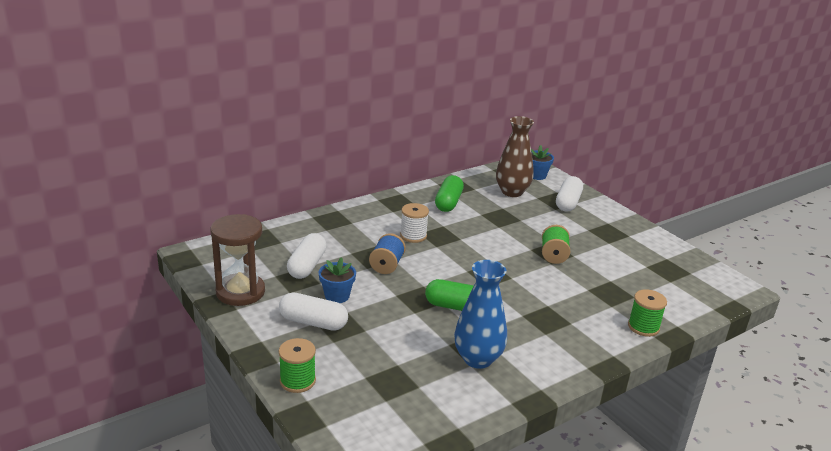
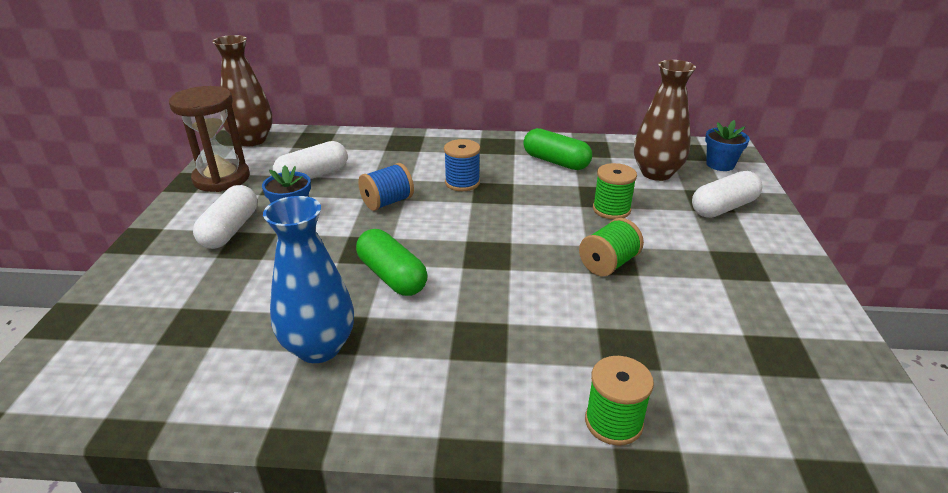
camera: 40 degrees right, 5 degrees up
white capsule [279,292,348,331] -> white capsule turned 45 degrees clockwise [193,185,257,249]
green spool [279,338,316,393] -> green spool moved to [593,163,637,219]
white spool [400,203,429,243] -> blue spool [444,139,480,191]
green capsule [435,175,464,212] -> green capsule turned 75 degrees clockwise [523,128,592,170]
none -> brown vase [213,35,272,146]

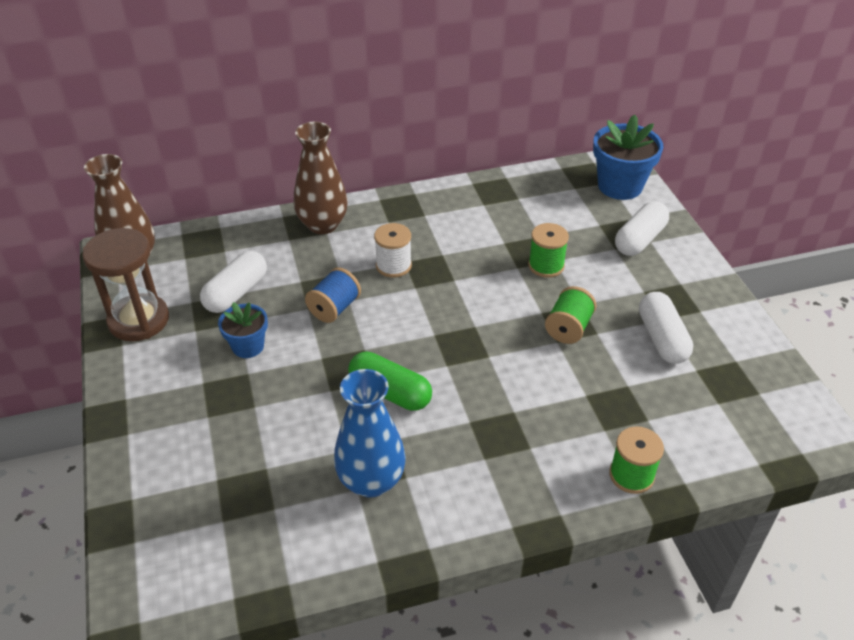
camera: 20 degrees left, 10 degrees up
white capsule [193,185,257,249] -> white capsule moved to [639,292,693,364]
blue spool [444,139,480,191] -> white spool [374,223,412,278]
green capsule [523,128,592,170] -> none
brown vase [634,60,696,181] -> brown vase moved to [294,122,348,234]
blue flower pot [705,120,750,171] -> blue flower pot [593,115,664,200], size x1.69

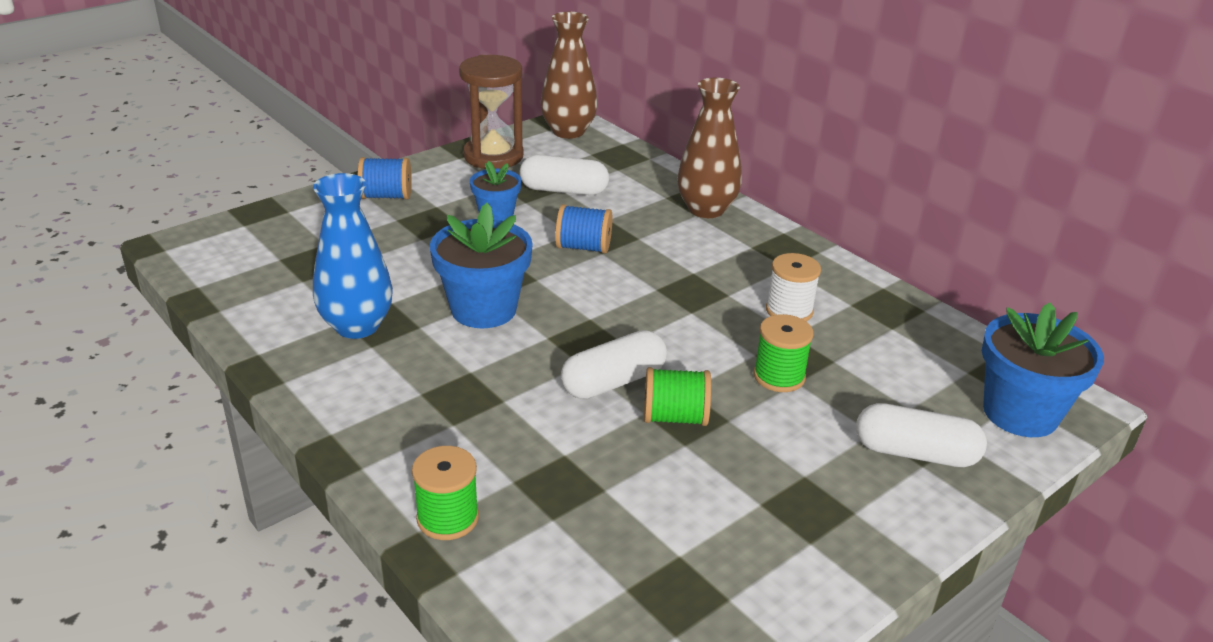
camera: 65 degrees right, 10 degrees down
green capsule [348,352,432,411] -> blue flower pot [430,203,533,328]
white spool [374,223,412,278] -> white spool moved to [766,253,821,321]
white capsule [639,292,693,364] -> white capsule moved to [561,330,667,399]
none -> blue spool [358,157,412,199]

